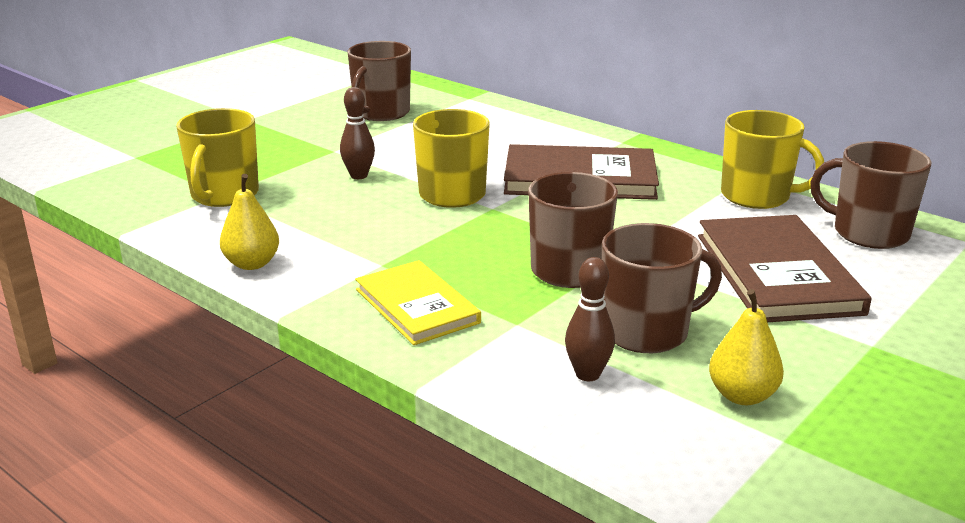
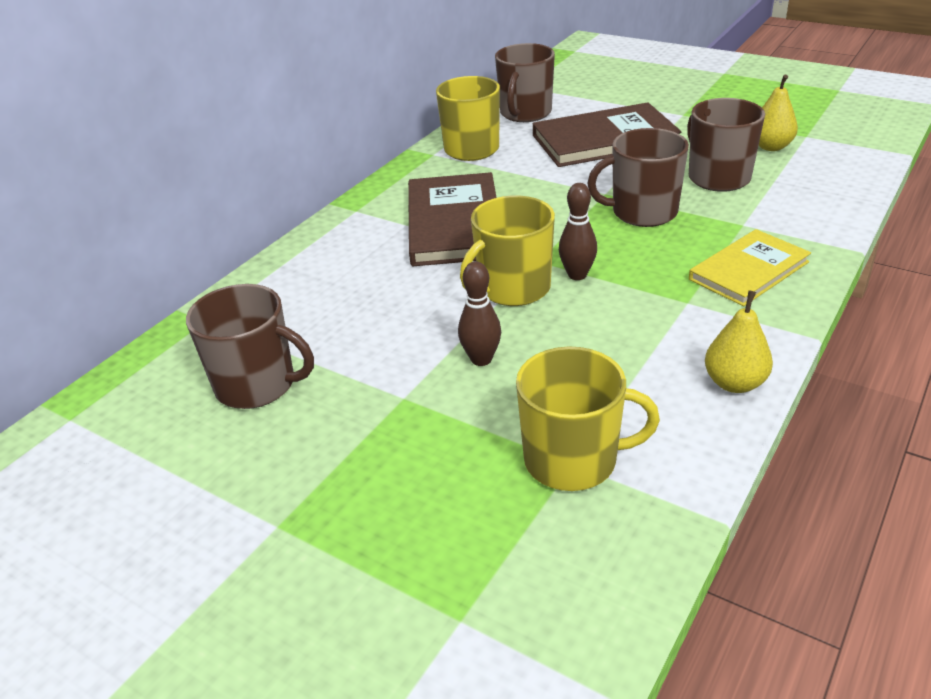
camera: 95 degrees left, 10 degrees up
brown bowling pin [565,257,615,381] -> brown bowling pin moved to [559,183,597,280]

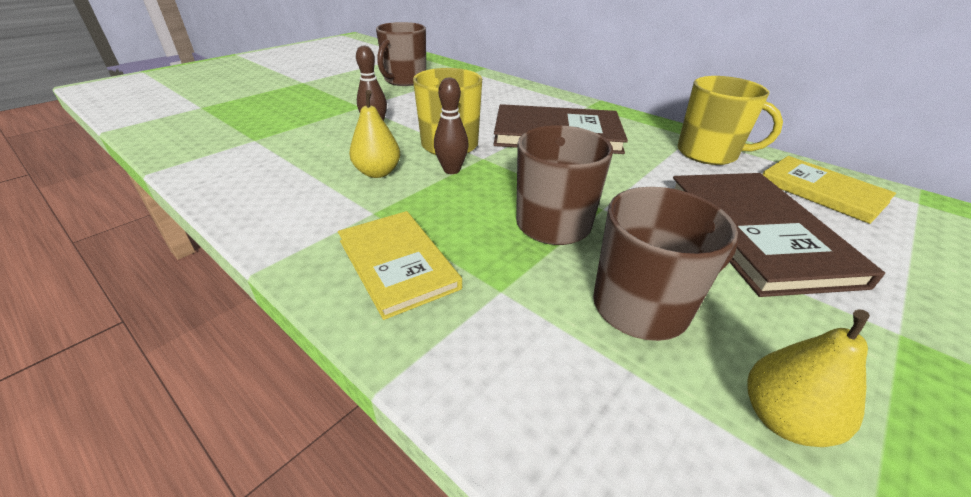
camera: 95 degrees right, 0 degrees up
brown mug [495,43,555,122] -> yellow book [762,156,896,224]
yellow mug [516,346,660,491] -> none
yellow pear [705,291,773,393] -> yellow pear moved to [349,90,400,178]

